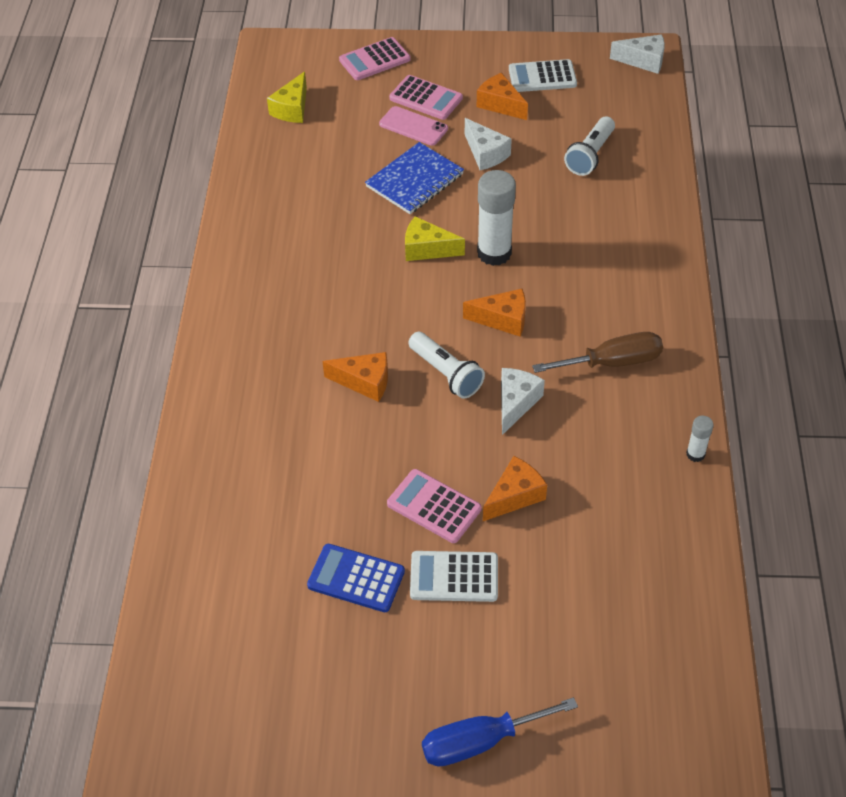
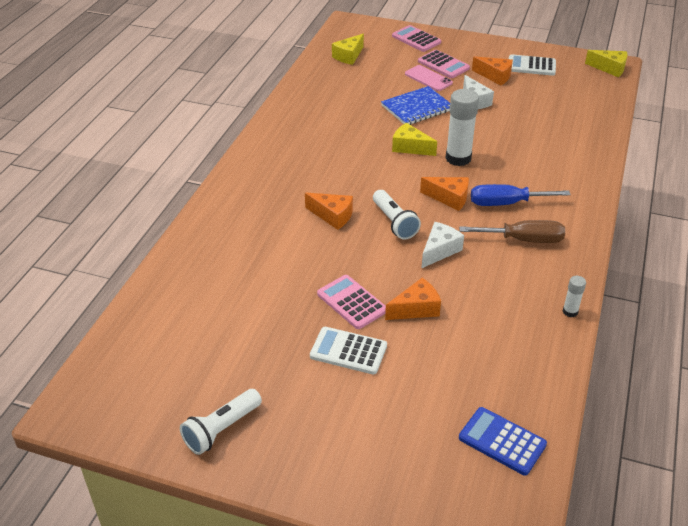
camera: 15 degrees right, 10 degrees down
blue calculator [307,544,405,612] -> blue calculator moved to [459,407,547,476]
pink calculator [339,37,411,80] -> pink calculator turned 60 degrees clockwise [392,25,441,52]
blue screwdriver [422,697,578,767] -> blue screwdriver moved to [471,184,571,206]
orange cheese [477,73,528,120] -> orange cheese turned 150 degrees clockwise [472,56,513,85]
white flashlight [564,116,615,176] -> white flashlight moved to [180,389,262,455]
white cheese [610,34,665,74] -> yellow cheese [585,50,628,77]

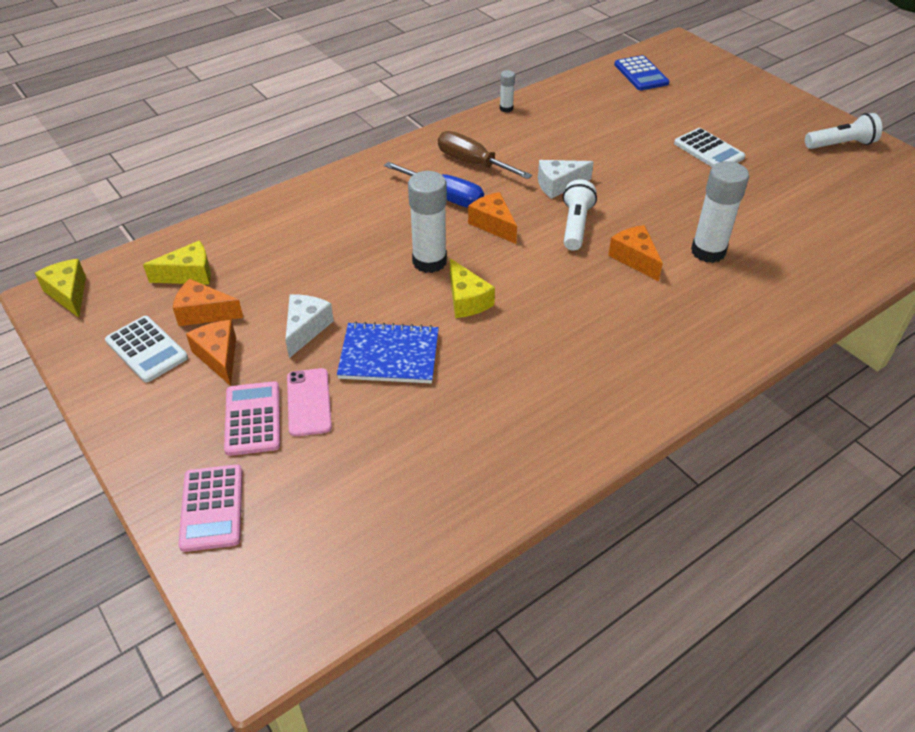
camera: 145 degrees left, 5 degrees up
pink calculator [317,275,386,329] -> none
yellow cheese [332,34,364,65] -> yellow cheese moved to [143,240,211,285]
orange cheese [385,278,441,320] -> orange cheese moved to [173,279,243,326]
none -> white glue stick [691,161,749,263]

